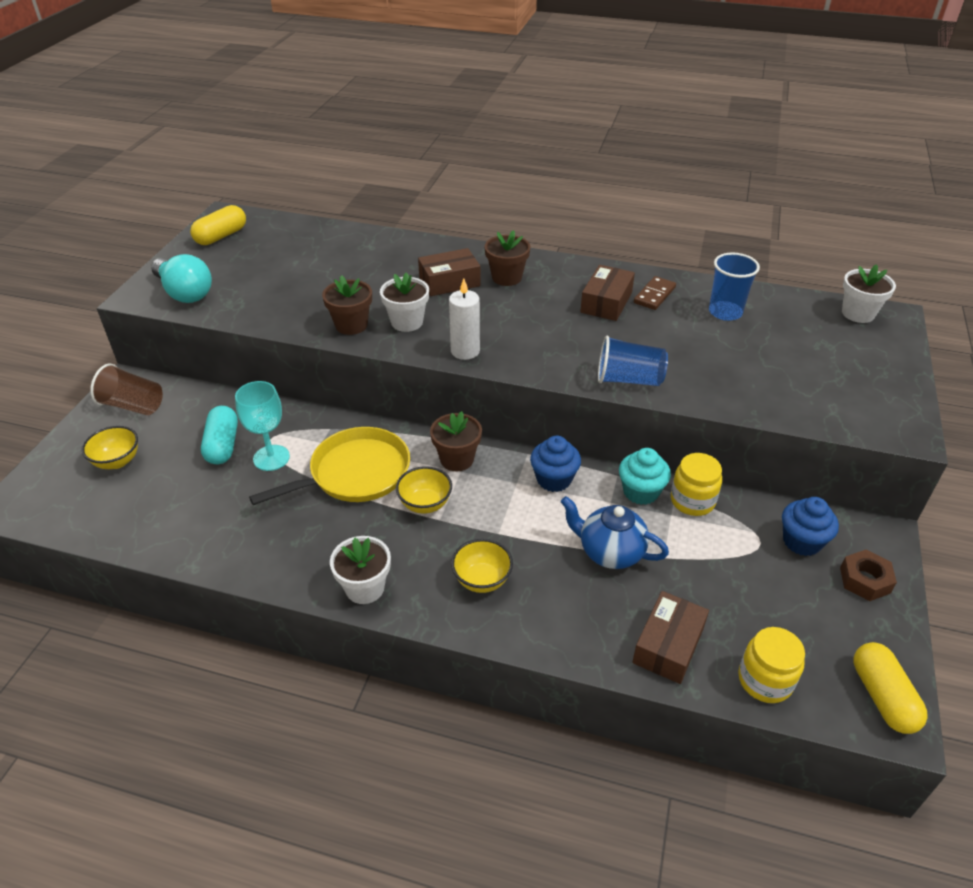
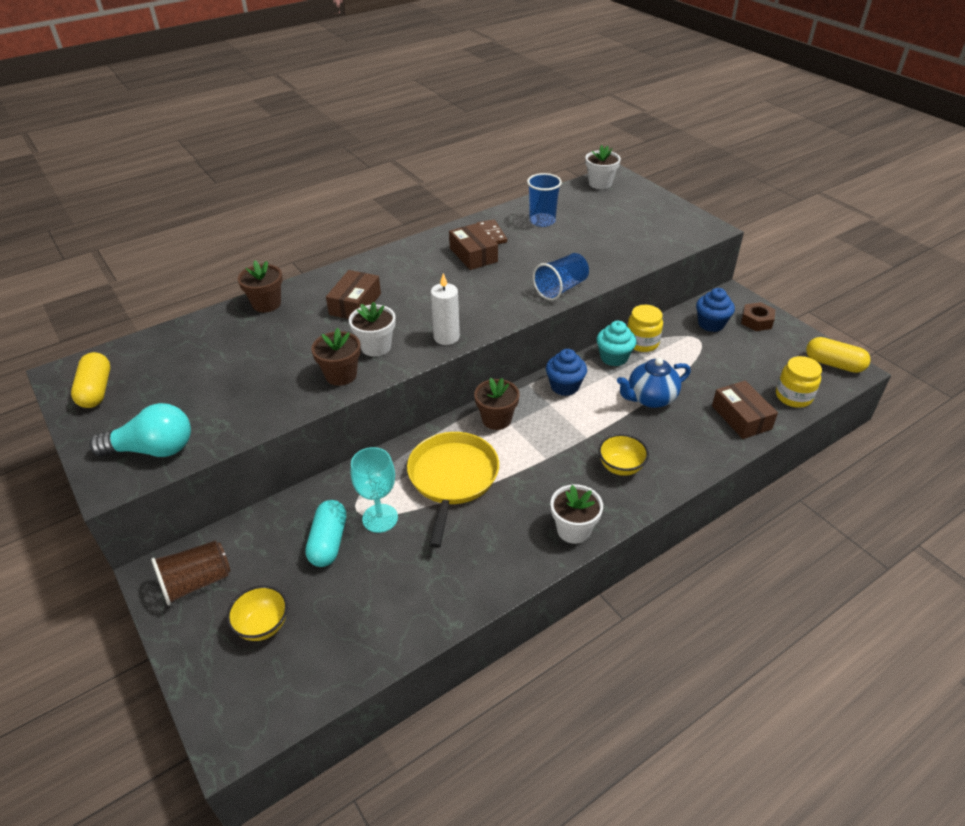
camera: 50 degrees left, 0 degrees up
turquoise capsule [201,406,238,464] -> turquoise capsule turned 60 degrees clockwise [305,500,346,567]
yellow bowl [396,466,452,514] -> none
brown flower pot [484,230,531,286] -> brown flower pot moved to [238,261,283,312]

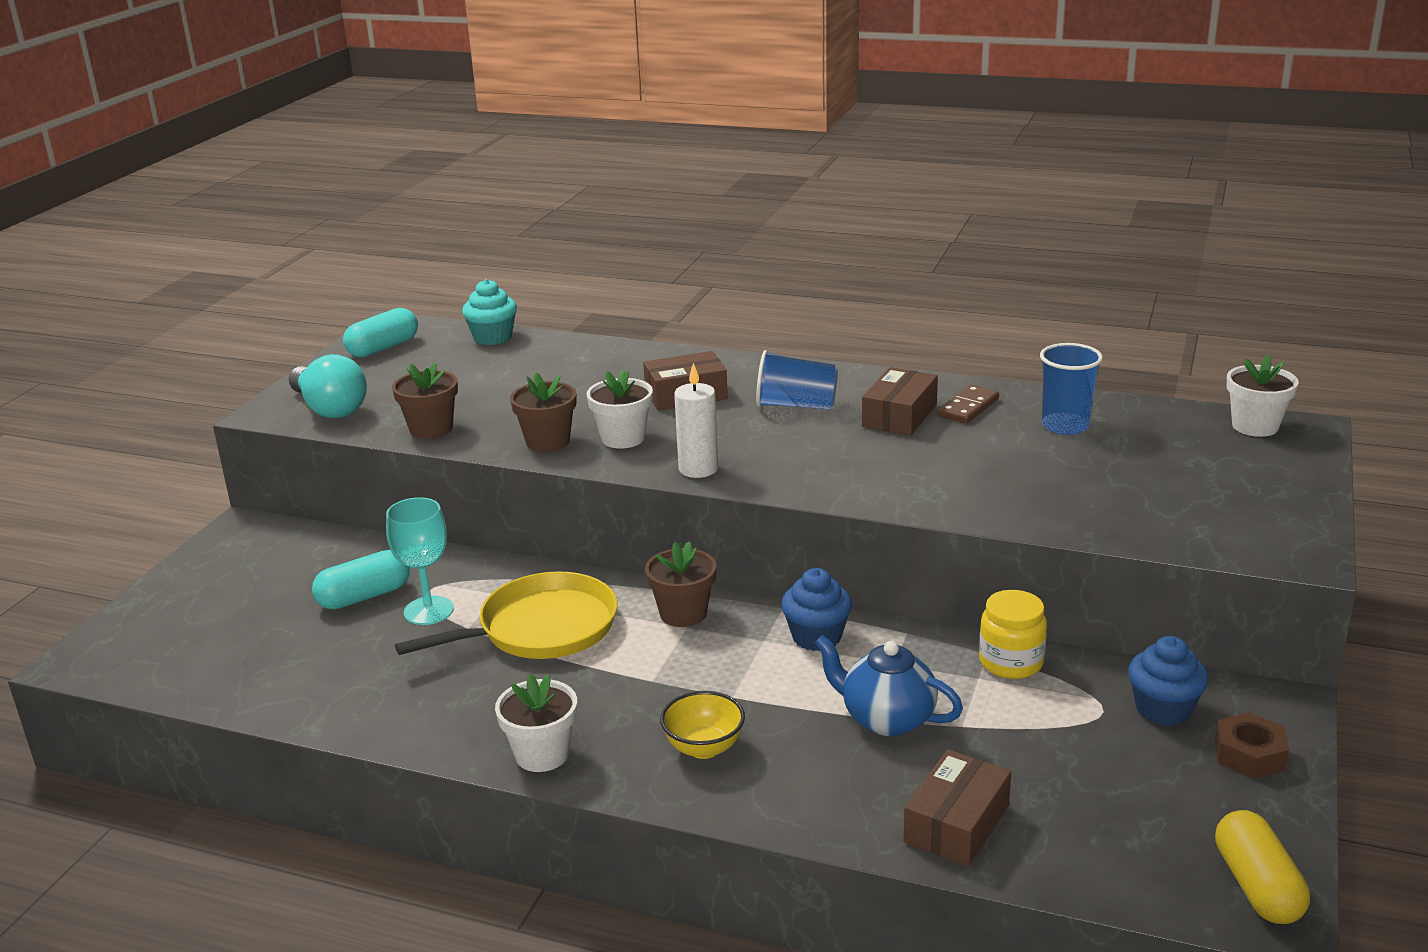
camera: 55 degrees right, 15 degrees down
yellow capsule [71,352,110,408] -> turquoise capsule [343,308,418,357]
brown cup [151,540,230,606] -> none
yellow bowl [227,585,288,641] -> none
brown flower pot [238,261,283,312] -> brown flower pot moved to [392,362,458,439]
blue cup [533,253,589,301] -> blue cup moved to [756,350,838,410]
turquoise cupcake [597,321,637,366] -> turquoise cupcake moved to [462,279,517,345]
yellow jar [776,356,822,408] -> none

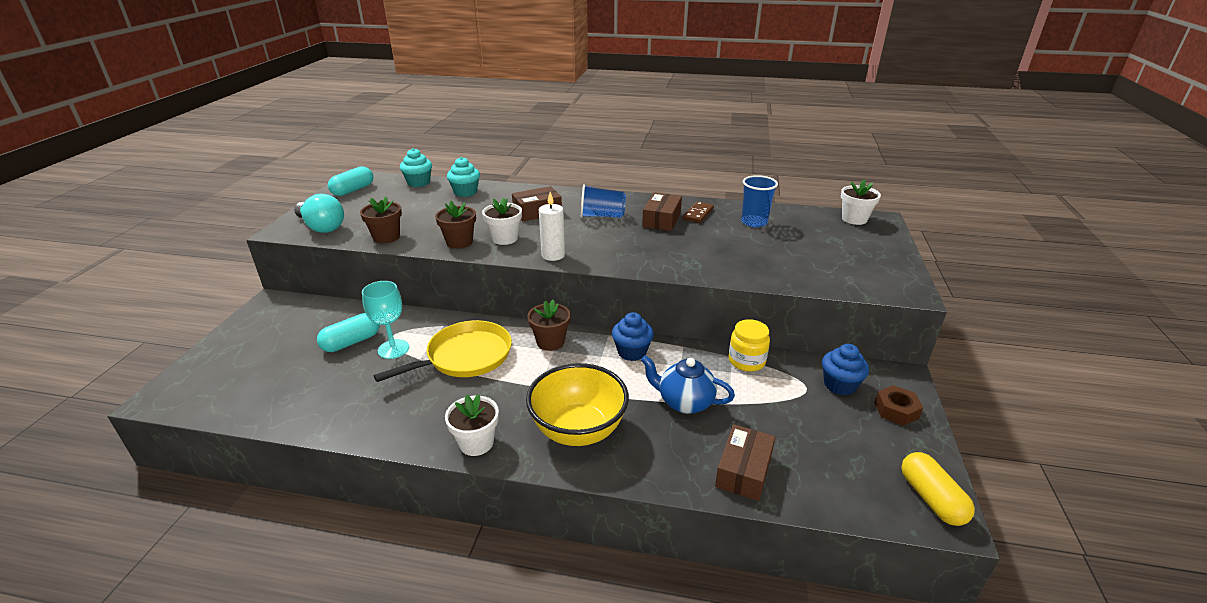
camera: 10 degrees left, 5 degrees up
yellow bowl [660,691,745,759] -> yellow bowl [526,363,629,446], size x1.89
none -> turquoise cupcake [447,157,480,197]

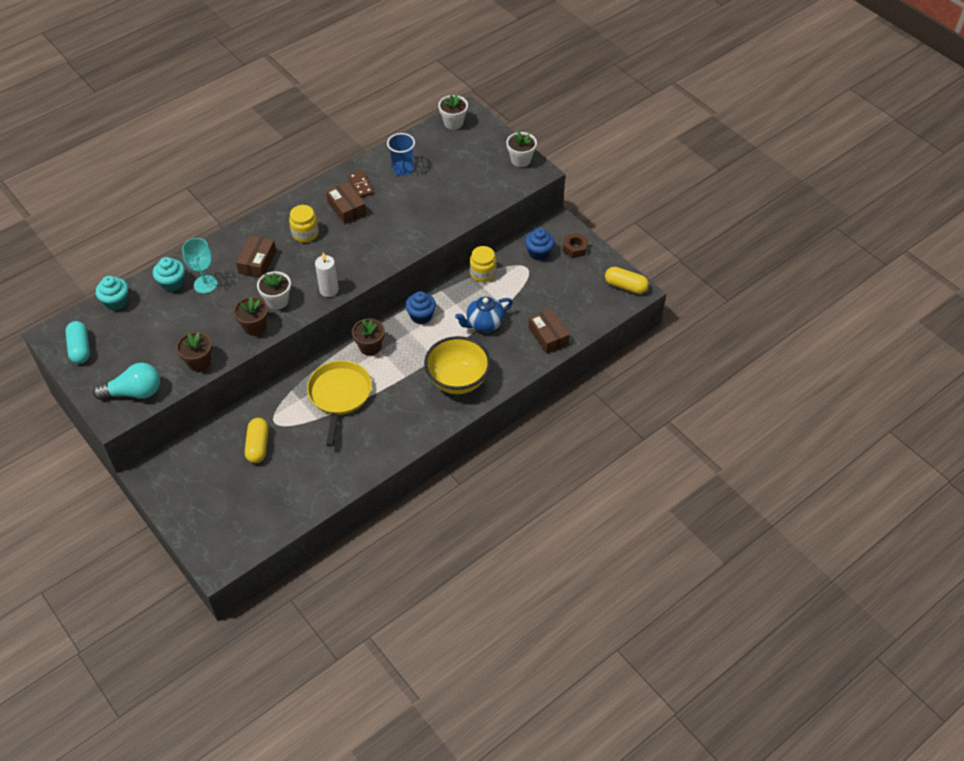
camera: 50 degrees left, 20 degrees up
turquoise capsule [317,313,379,352] -> yellow capsule [245,418,269,463]
turquoise goblet [362,281,409,359] -> turquoise goblet moved to [182,238,217,294]
white flower pot [445,394,499,456] -> white flower pot moved to [506,131,537,167]
blue cup [580,184,626,218] -> yellow jar [289,205,319,242]

